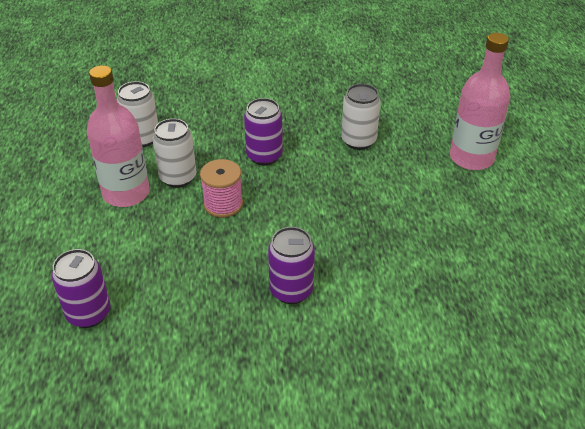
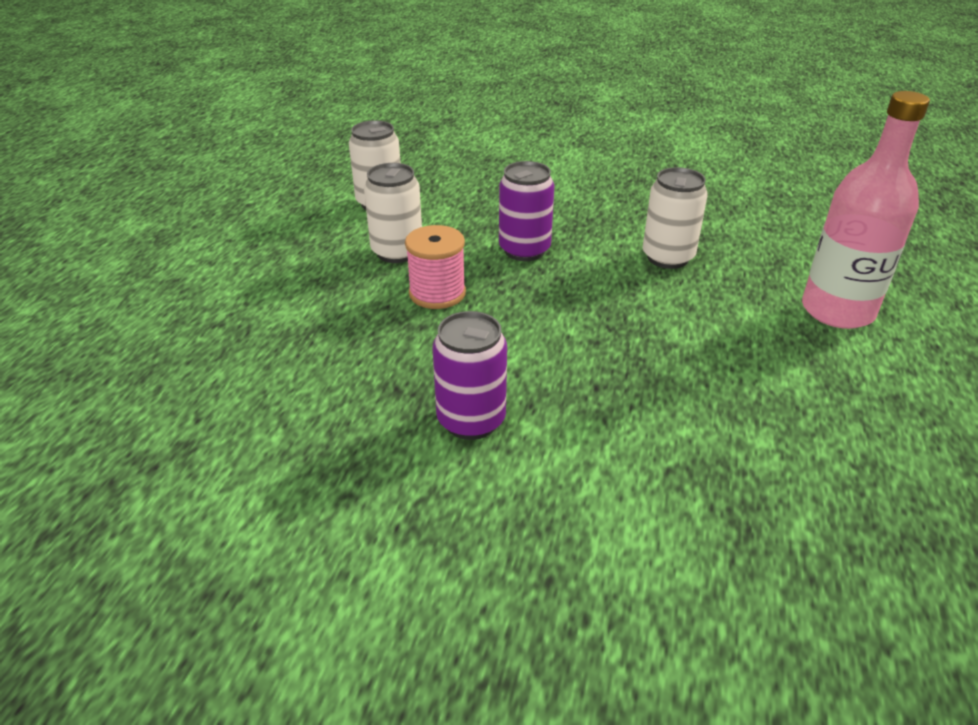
camera: 20 degrees right, 5 degrees down
purple can [52,249,111,328] -> none
pink bottle [87,65,150,207] -> none

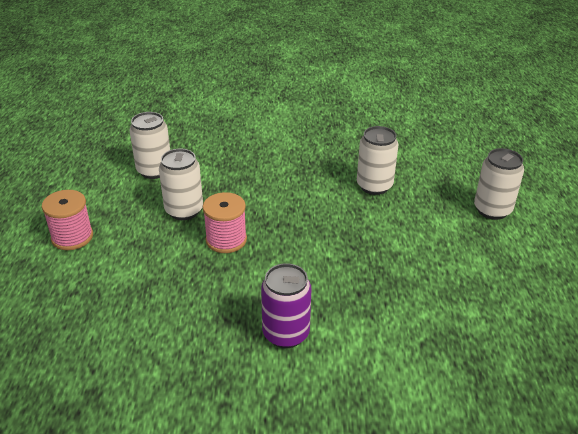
camera: 15 degrees left, 0 degrees up
purple can [499,161,555,261] -> none
pink bottle [802,91,930,329] -> white can [474,148,524,220]
none -> pink spool [42,190,93,250]

